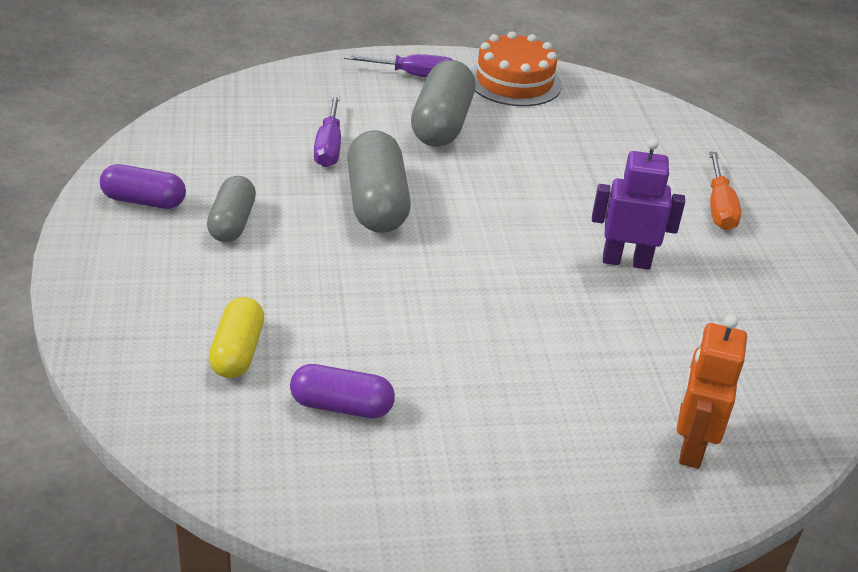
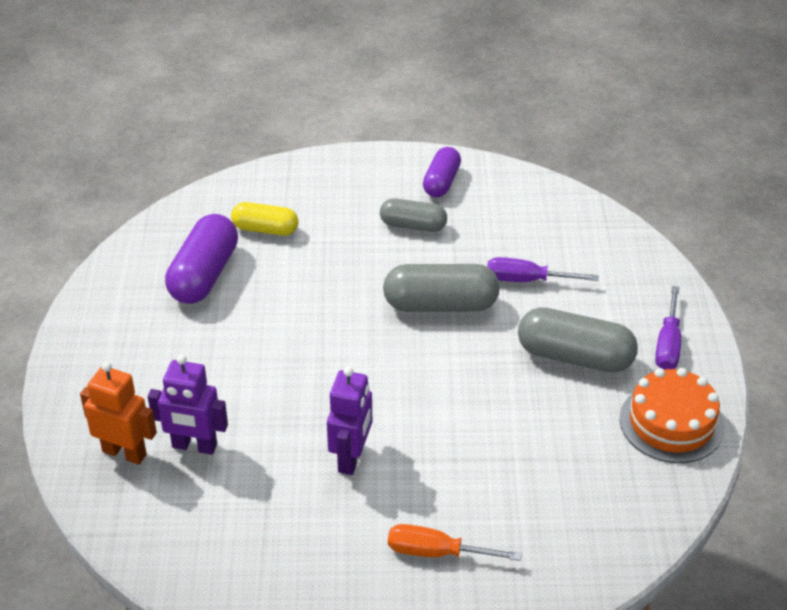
camera: 100 degrees right, 5 degrees up
purple capsule [290,364,395,418] -> purple capsule [165,214,238,304], size x1.59
none -> purple robot [148,355,228,455]

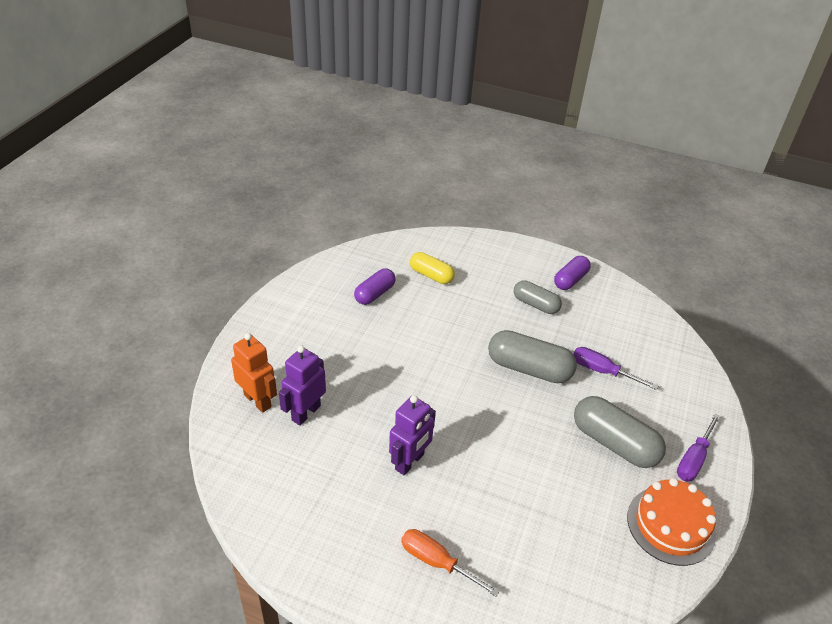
camera: 20 degrees right, 0 degrees up
purple robot [148,355,228,455] -> purple robot turned 90 degrees clockwise [279,346,326,426]
purple capsule [165,214,238,304] -> purple capsule [354,268,396,305], size x0.63

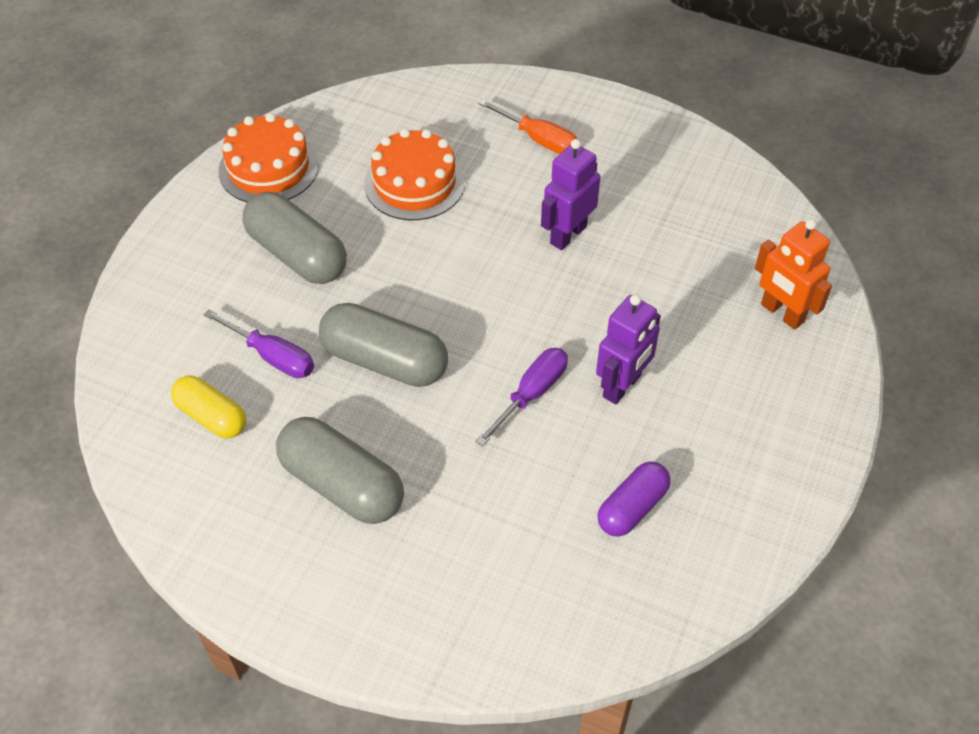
camera: 175 degrees left, 10 degrees up
purple robot [279,346,326,426] -> purple robot moved to [596,294,661,404]
yellow capsule [410,252,455,284] -> yellow capsule moved to [171,375,246,438]
grey capsule [514,280,562,314] -> grey capsule [276,417,404,524], size x1.59
purple capsule [554,256,591,290] -> none
purple screwdriver [677,414,721,482] -> purple screwdriver moved to [476,348,568,446]
none -> orange cake [364,129,465,220]

